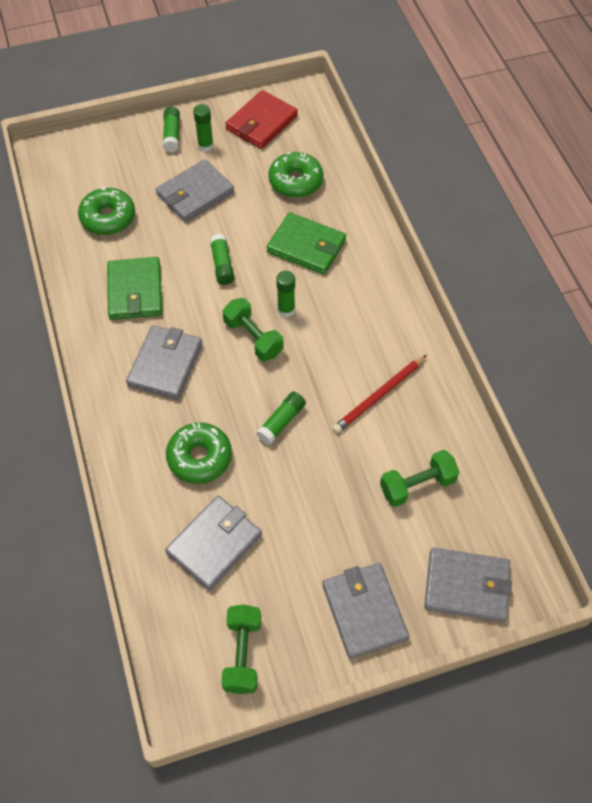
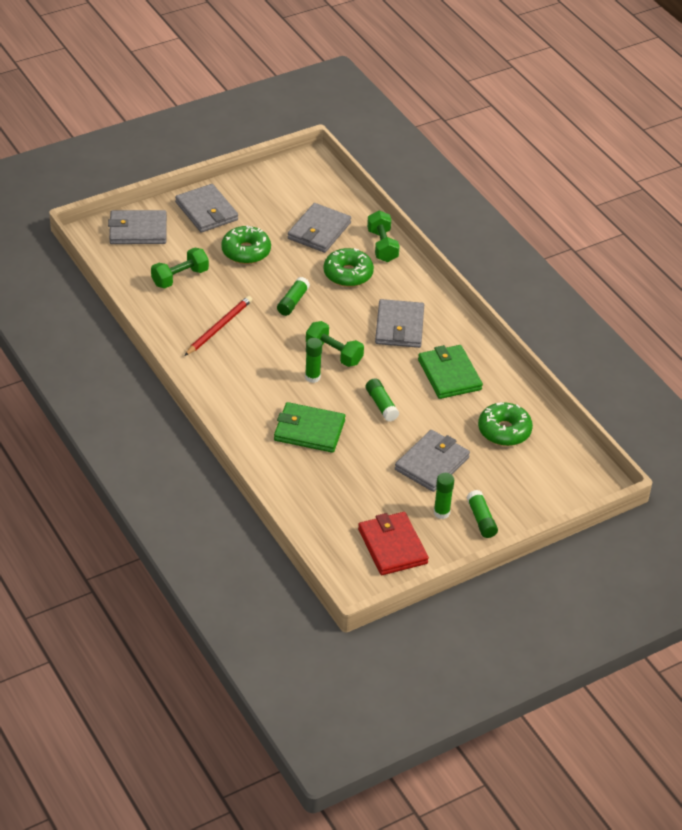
camera: 165 degrees right, 15 degrees down
green dumbbell [221,605,261,694] -> green dumbbell moved to [367,211,400,262]
red wallet [225,90,298,149] -> red wallet turned 45 degrees counterclockwise [358,512,429,575]
green donut [268,152,323,198] -> green donut moved to [221,225,271,264]

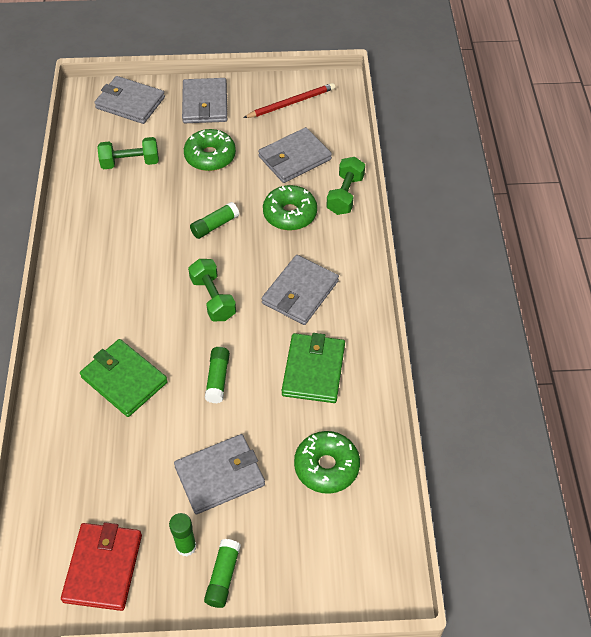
camera: 30 degrees right, 10 degrees up
red pencil [184,296,252,356] -> red pencil moved to [243,83,335,118]
green glue stick [305,338,322,383] -> none

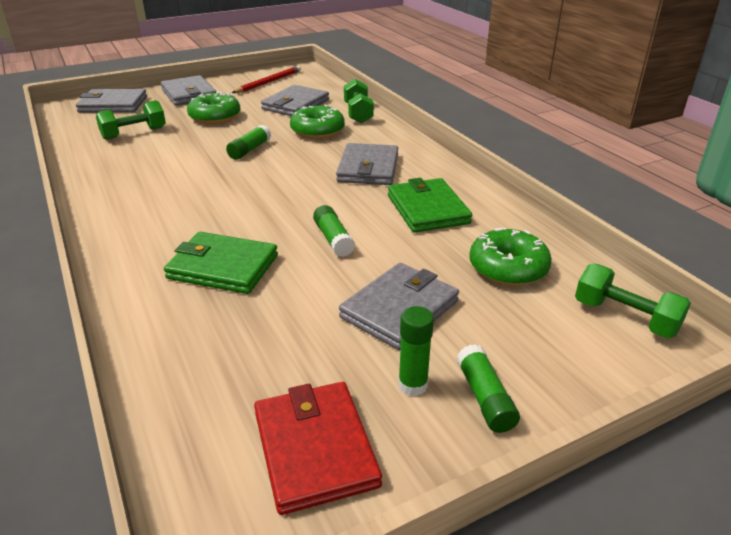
camera: 25 degrees left, 20 degrees down
green dumbbell [188,259,236,321] -> green dumbbell moved to [575,264,691,338]

